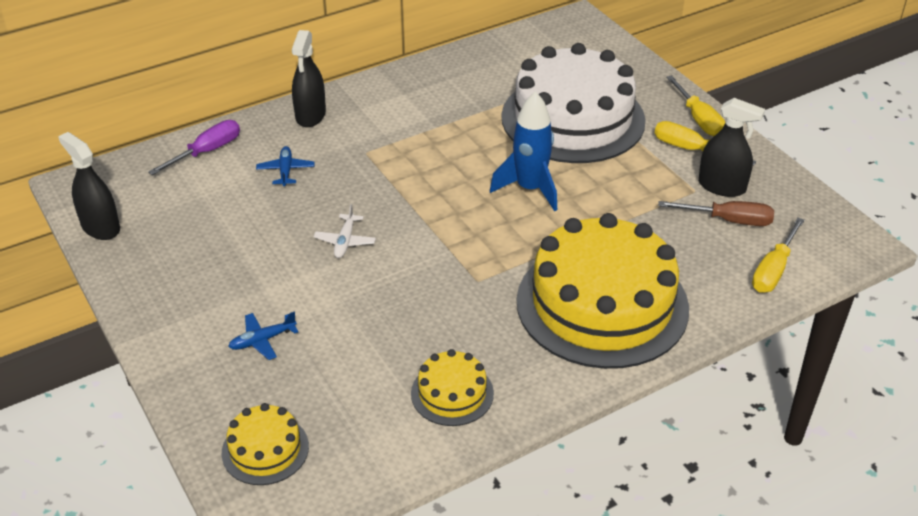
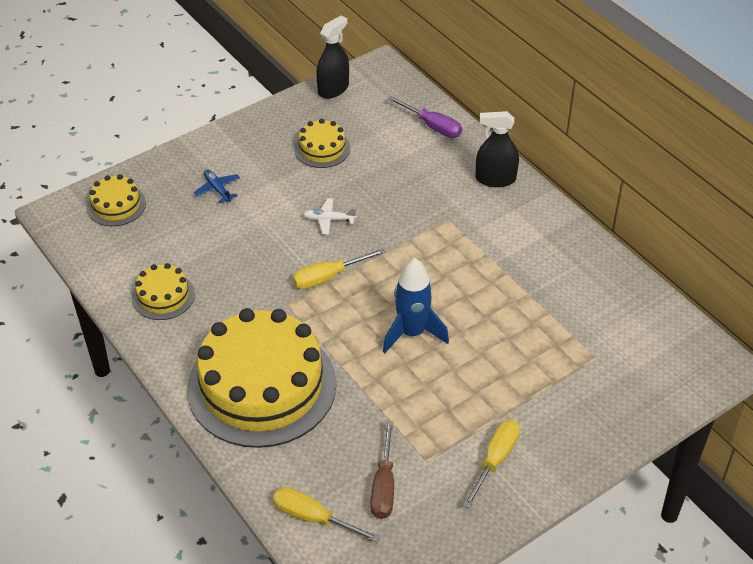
camera: 85 degrees right, 5 degrees up
blue plane [256,146,315,186] -> none
white cake [501,43,646,163] -> none
yellow screwdriver [666,75,725,136] -> yellow screwdriver moved to [293,248,385,289]
black spray bottle [698,98,765,197] -> none
none -> yellow cake [294,119,350,168]

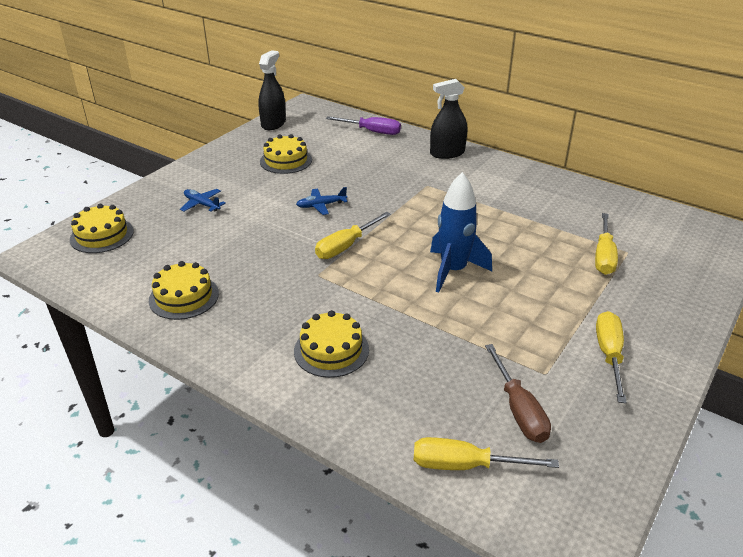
camera: 20 degrees left, 10 degrees down
yellow cake [187,308,336,448] -> yellow cake [294,310,369,378], size x0.45
white plane [303,198,356,235] -> blue plane [296,187,347,215]
none -> yellow screwdriver [595,213,618,275]

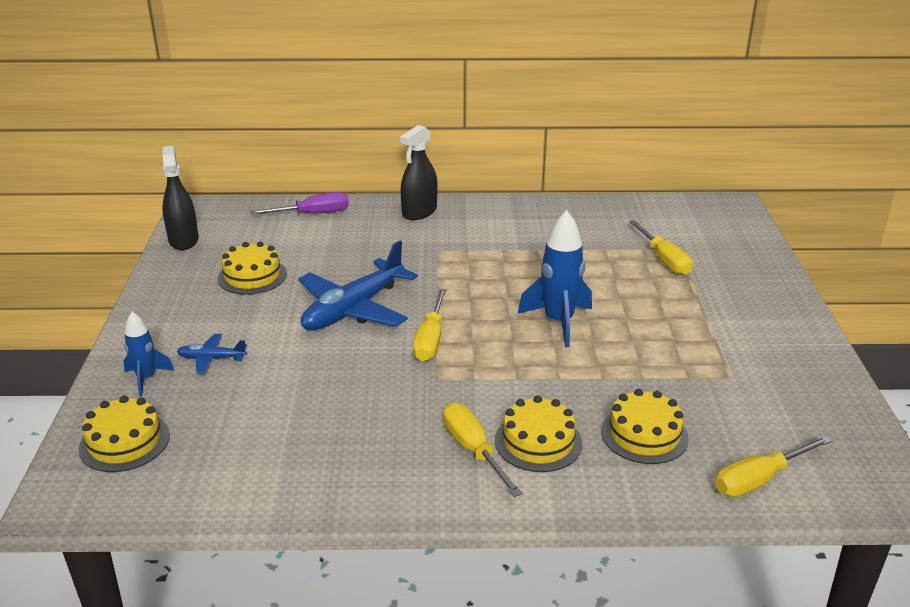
camera: 35 degrees left, 5 degrees down
yellow cake [149,261,219,320] -> yellow cake moved to [601,389,689,464]
blue plane [296,187,347,215] -> blue plane [298,240,418,331], size x2.19
brown screwdriver [485,344,551,443] -> none
yellow screwdriver [596,311,627,403] -> yellow screwdriver moved to [443,403,522,497]
none -> blue rocket [123,312,174,396]

